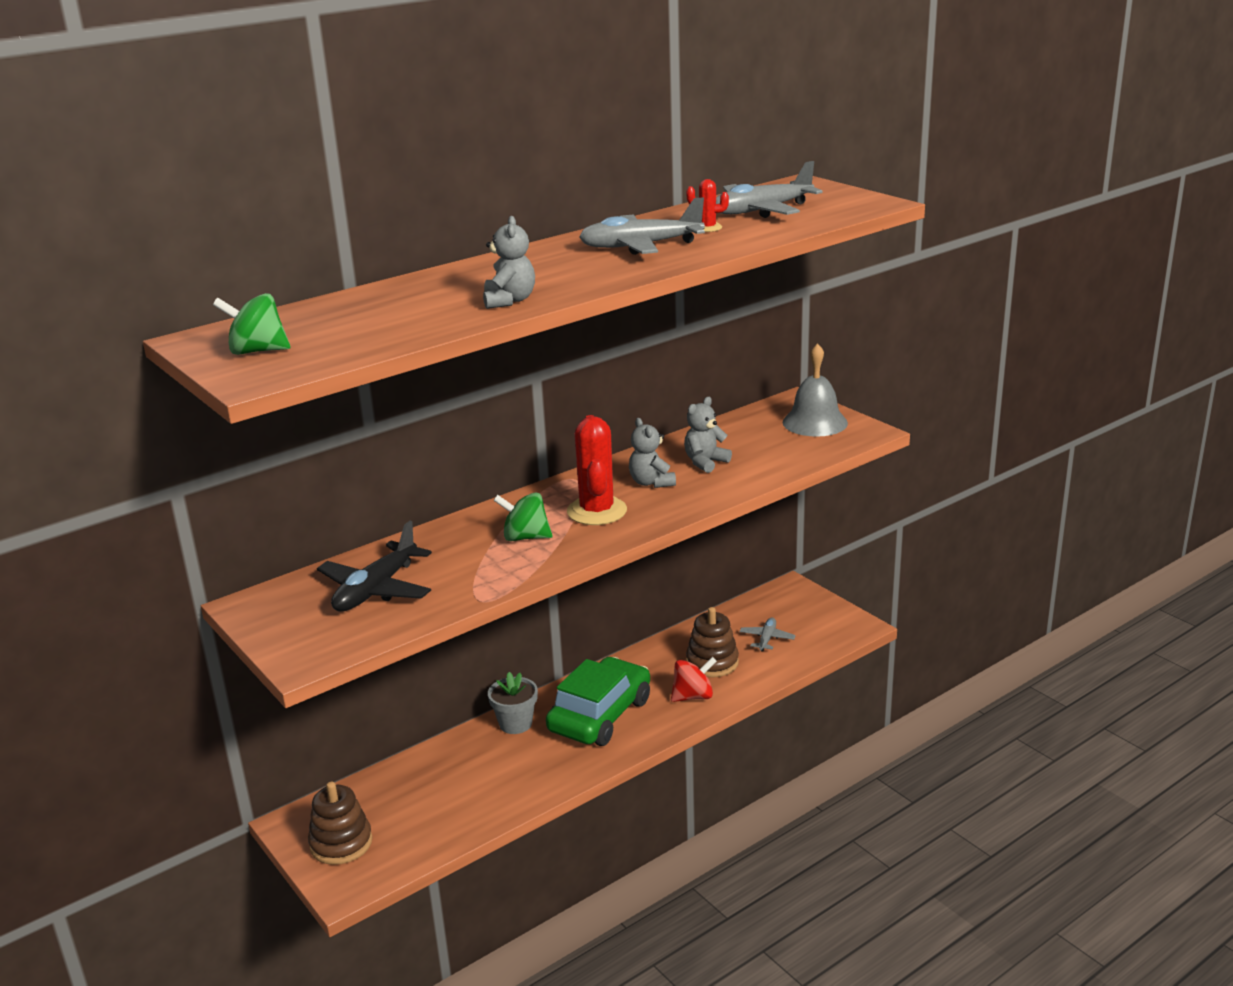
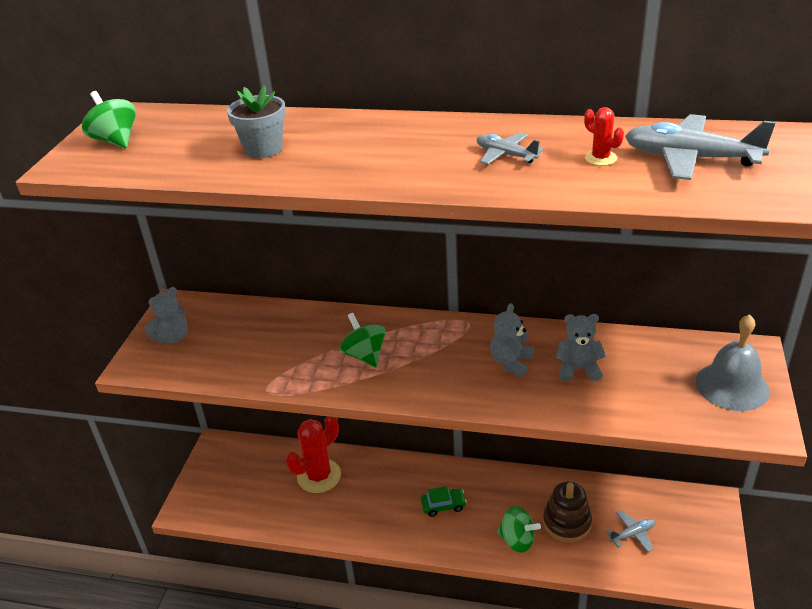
camera: 50 degrees right, 10 degrees up
brown stacking toy [308,782,372,865] -> none
black plane [317,521,432,612] -> none
grey teddy bear [483,216,535,309] -> grey teddy bear moved to [145,287,188,344]
grey flower pot [488,672,538,734] -> grey flower pot moved to [227,85,286,158]
green car [546,657,650,746] -> green car [421,486,467,517], size x0.43
red cactus [567,415,627,525] -> red cactus moved to [286,416,341,493]
grey plane [579,197,705,255] -> grey plane [477,132,544,164], size x0.55
red spinning top [671,657,717,702] -> green spinning top [497,506,541,553]

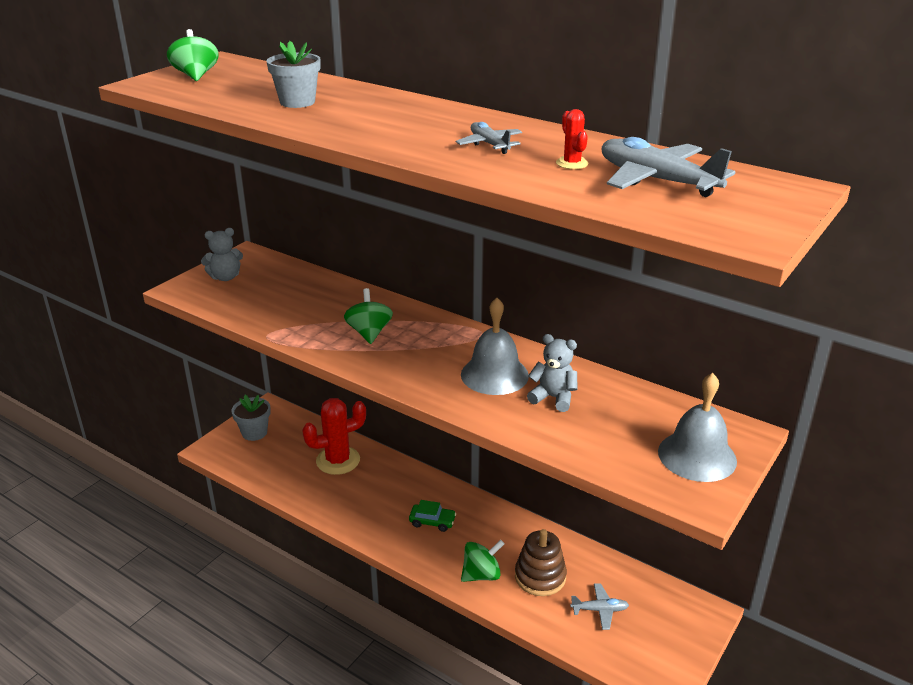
camera: 20 degrees right, 5 degrees down
grey teddy bear [490,303,534,377] -> grey bell [461,298,529,395]
green spinning top [497,506,541,553] -> green spinning top turned 75 degrees counterclockwise [461,540,505,582]
none -> grey flower pot [231,395,271,441]

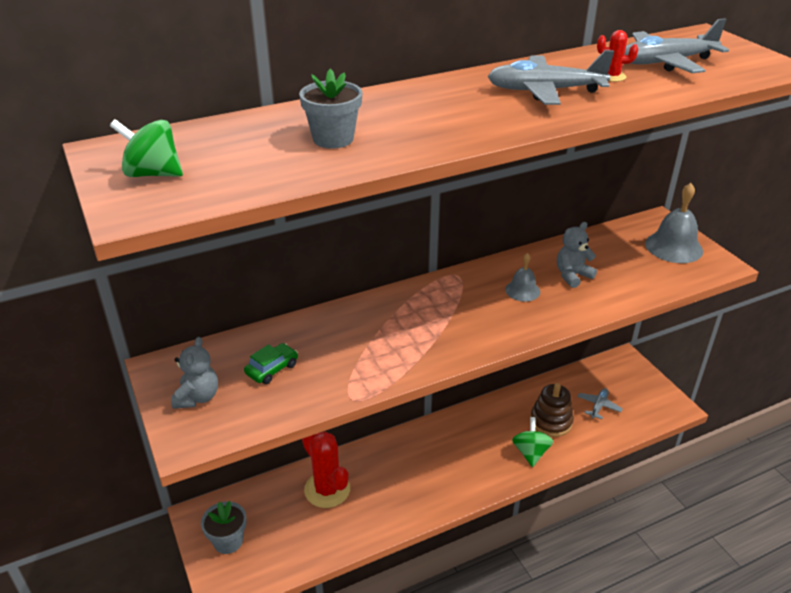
camera: 60 degrees left, 5 degrees up
red cactus [302,398,366,475] -> red cactus turned 45 degrees counterclockwise [302,432,350,508]
green spinning top [344,288,393,344] -> none
green car [409,500,456,532] -> green car moved to [244,343,298,384]
grey plane [456,122,522,154] -> grey plane [487,50,614,105], size x1.81
grey bell [461,298,529,395] -> grey bell [505,253,540,302], size x0.58

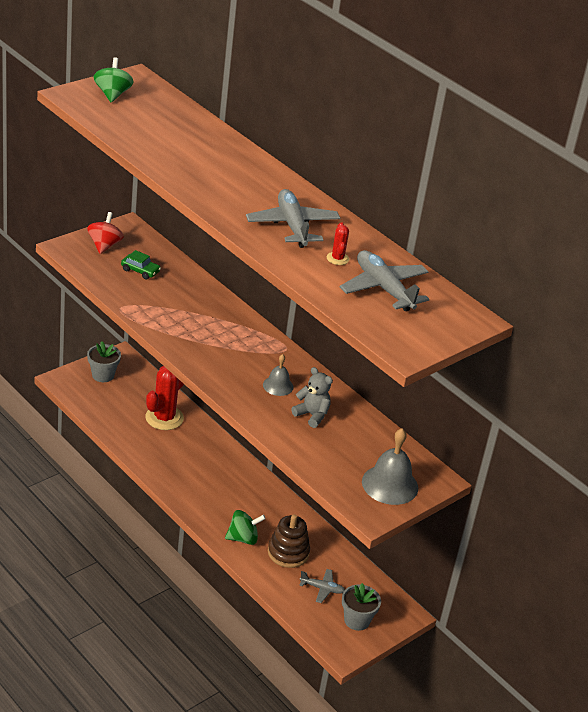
camera: 70 degrees right, 0 degrees up
grey teddy bear [171,337,218,409] -> red spinning top [87,212,124,254]
grey flower pot [299,69,362,149] -> grey flower pot moved to [342,583,381,631]

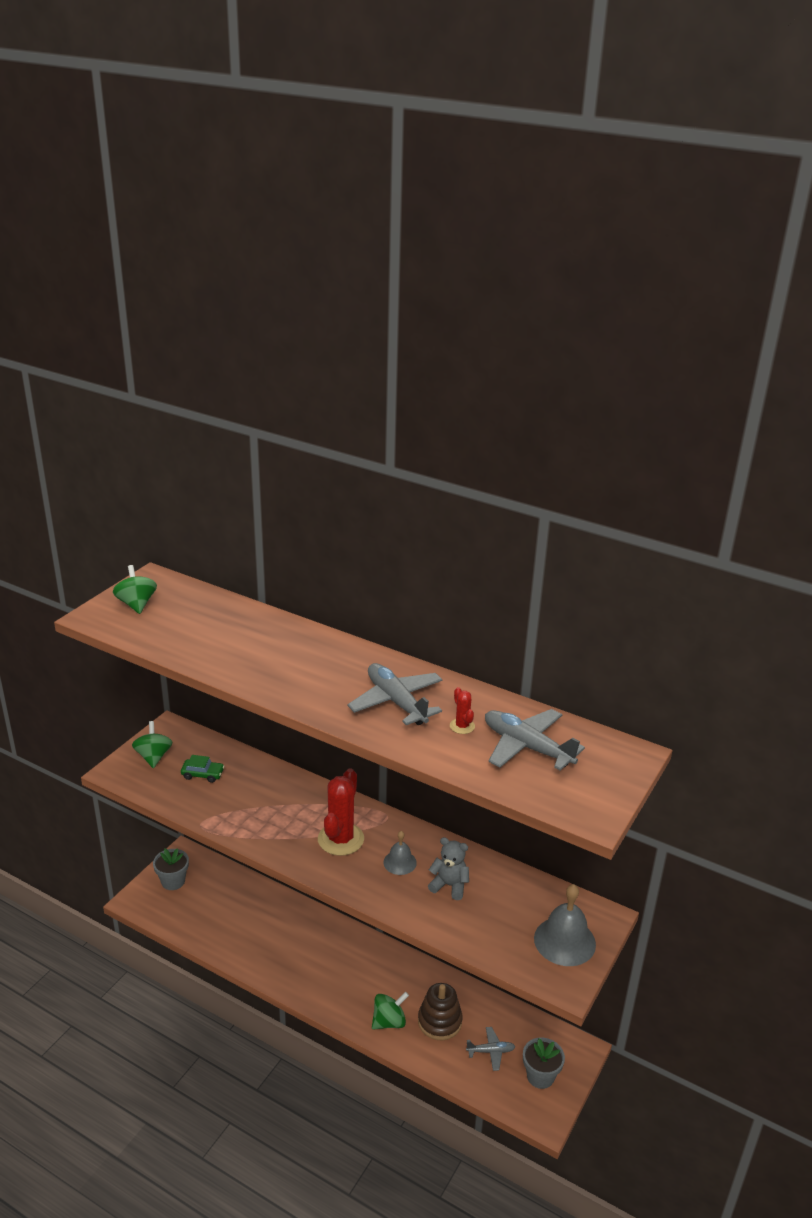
camera: 15 degrees left, 5 degrees down
red spinning top [87,212,124,254] -> green spinning top [132,721,172,768]
red cactus [145,366,184,430] -> red cactus moved to [318,768,364,856]

